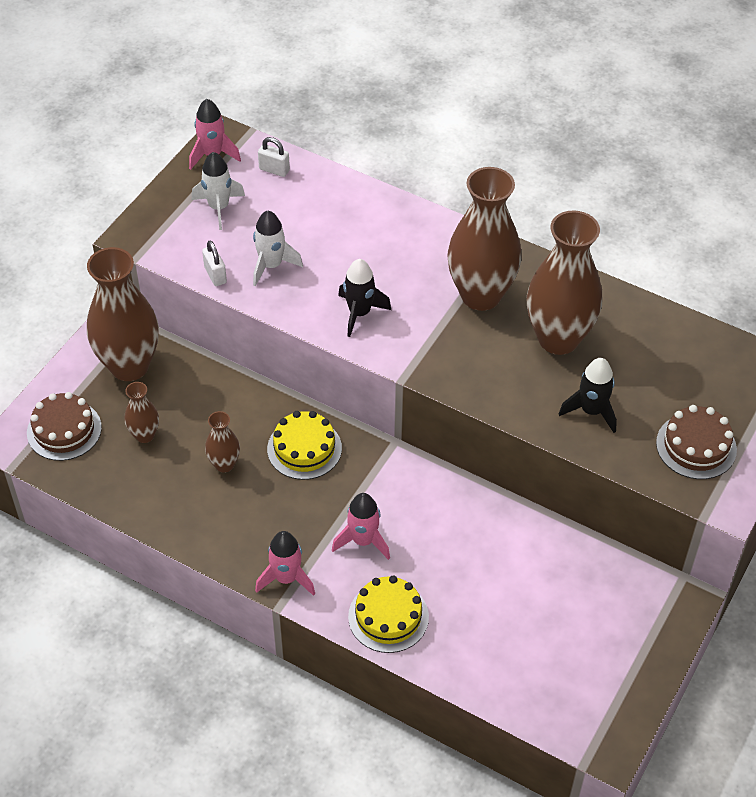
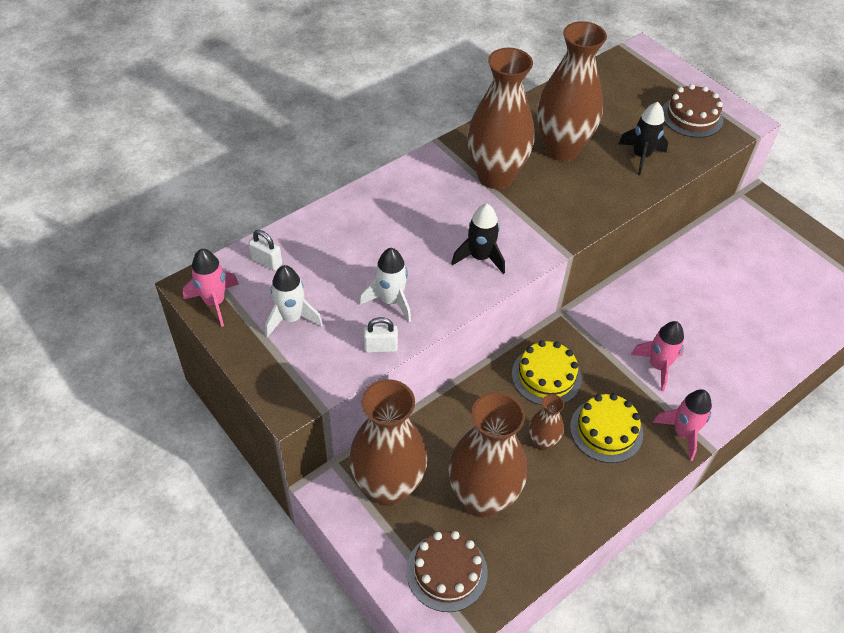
camera: 70 degrees left, 0 degrees up
brown vase [125,382,159,443] -> brown vase [448,392,527,518], size x2.11
white padlock [258,137,290,177] -> white padlock turned 75 degrees clockwise [249,230,282,271]
yellow cake [348,575,429,653] -> yellow cake moved to [570,393,643,463]

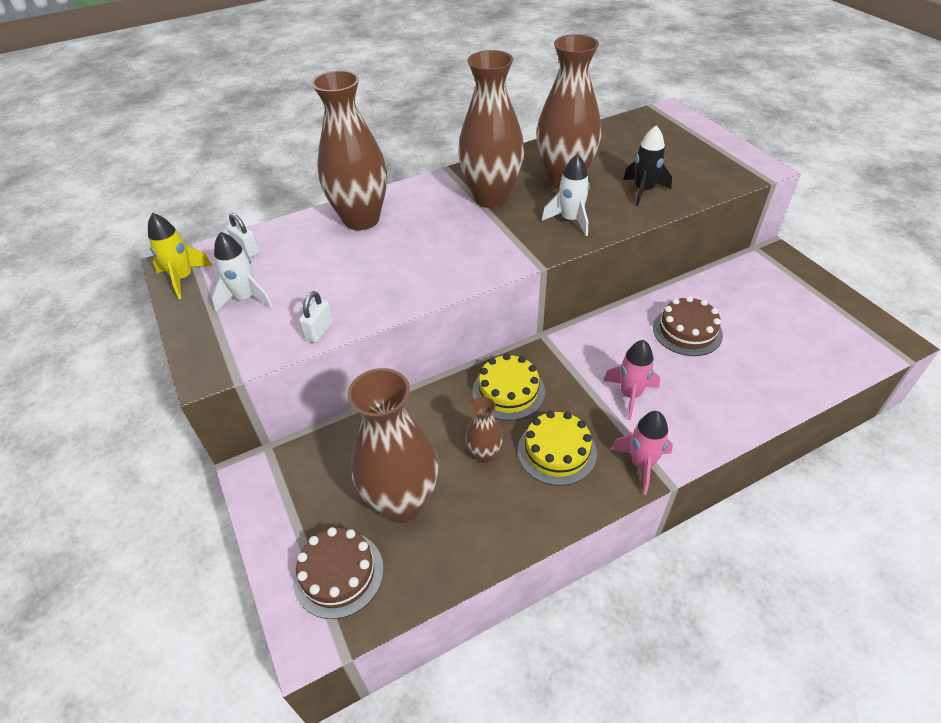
camera: 15 degrees right, 5 degrees down
pink rocket [183,249,239,327] -> yellow rocket [148,213,213,299]
brown vase [349,379,428,506] -> brown vase moved to [312,70,387,230]
white rocket [359,248,411,322] -> white rocket moved to [542,154,590,236]
white padlock [364,317,398,353] -> white padlock turned 75 degrees counterclockwise [299,291,333,343]
black rocket [451,203,505,274] -> none
brown cake [662,84,723,138] -> brown cake moved to [653,296,723,356]

